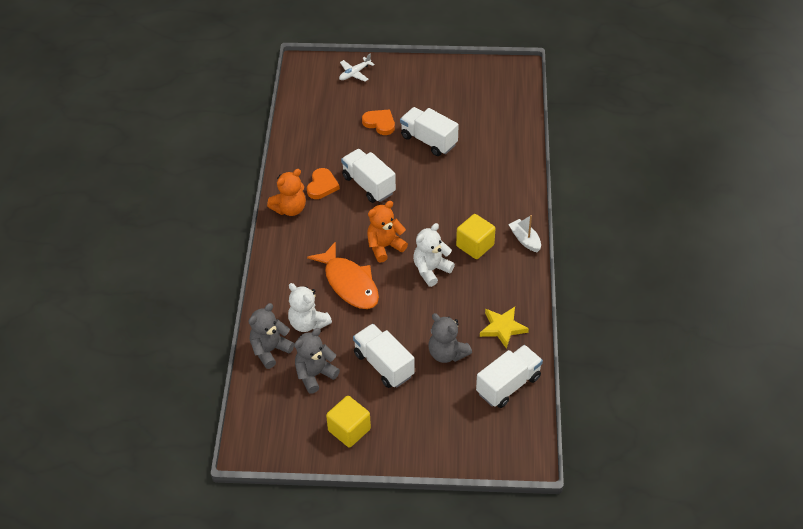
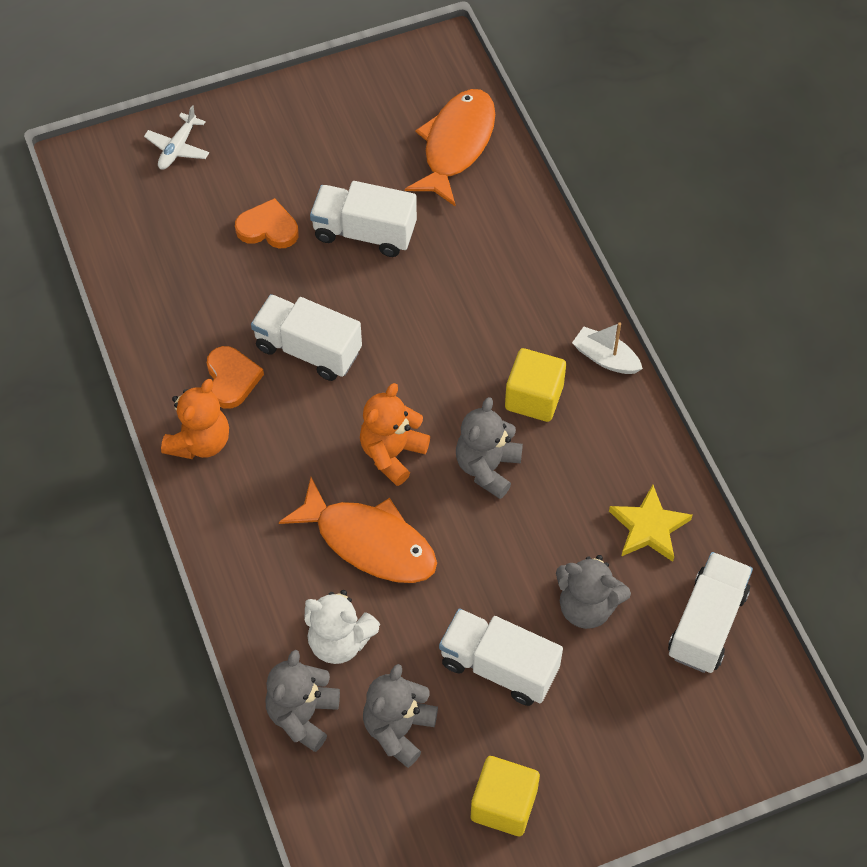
camera: 25 degrees left, 10 degrees up
white teddy bear [413,223,455,287] -> grey teddy bear [456,397,523,499]
none -> orange fish [405,89,495,206]

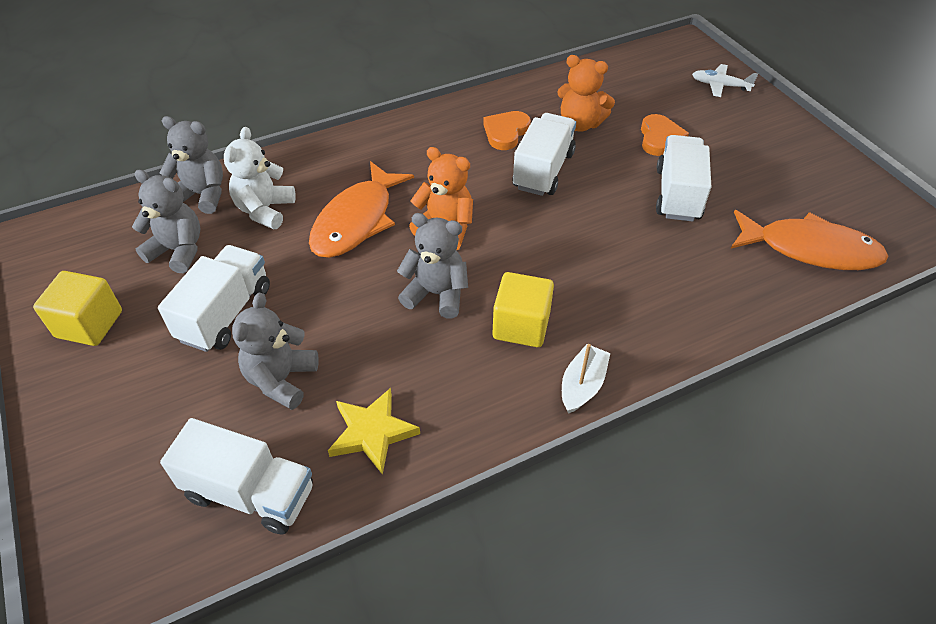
camera: 85 degrees right, 10 degrees down
orange teddy bear [161,379,229,459] -> orange teddy bear moved to [557,55,615,131]
orange heart [207,346,264,409] -> orange heart turned 135 degrees clockwise [483,111,531,150]

